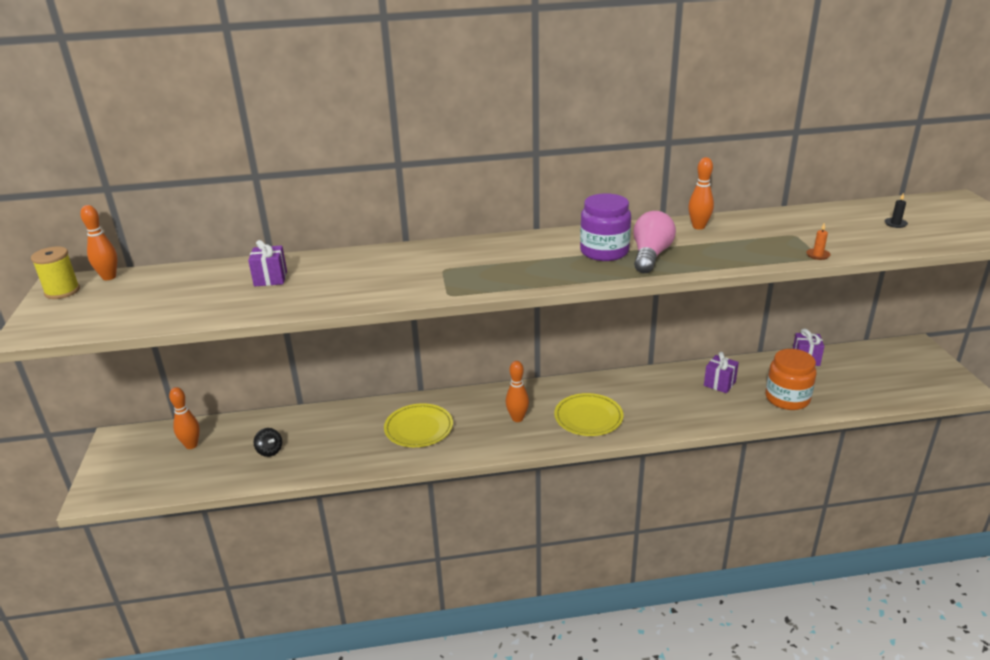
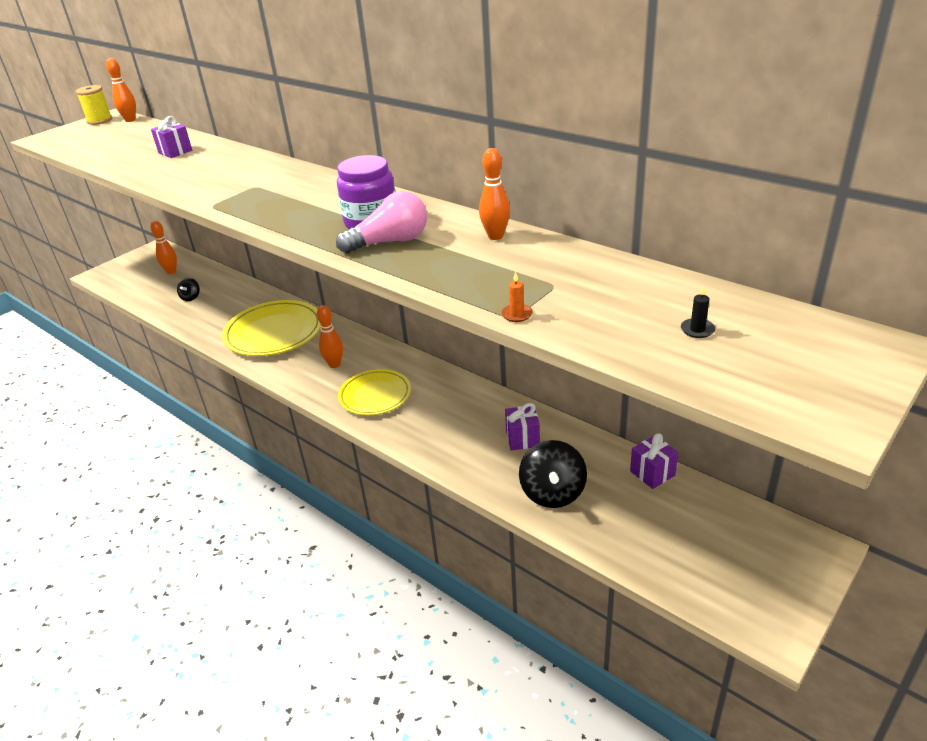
camera: 50 degrees right, 5 degrees up
yellow plate [384,403,453,447] -> yellow plate [222,300,321,356], size x1.55
orange jar [766,349,817,410] -> black spinning top [519,440,587,508]

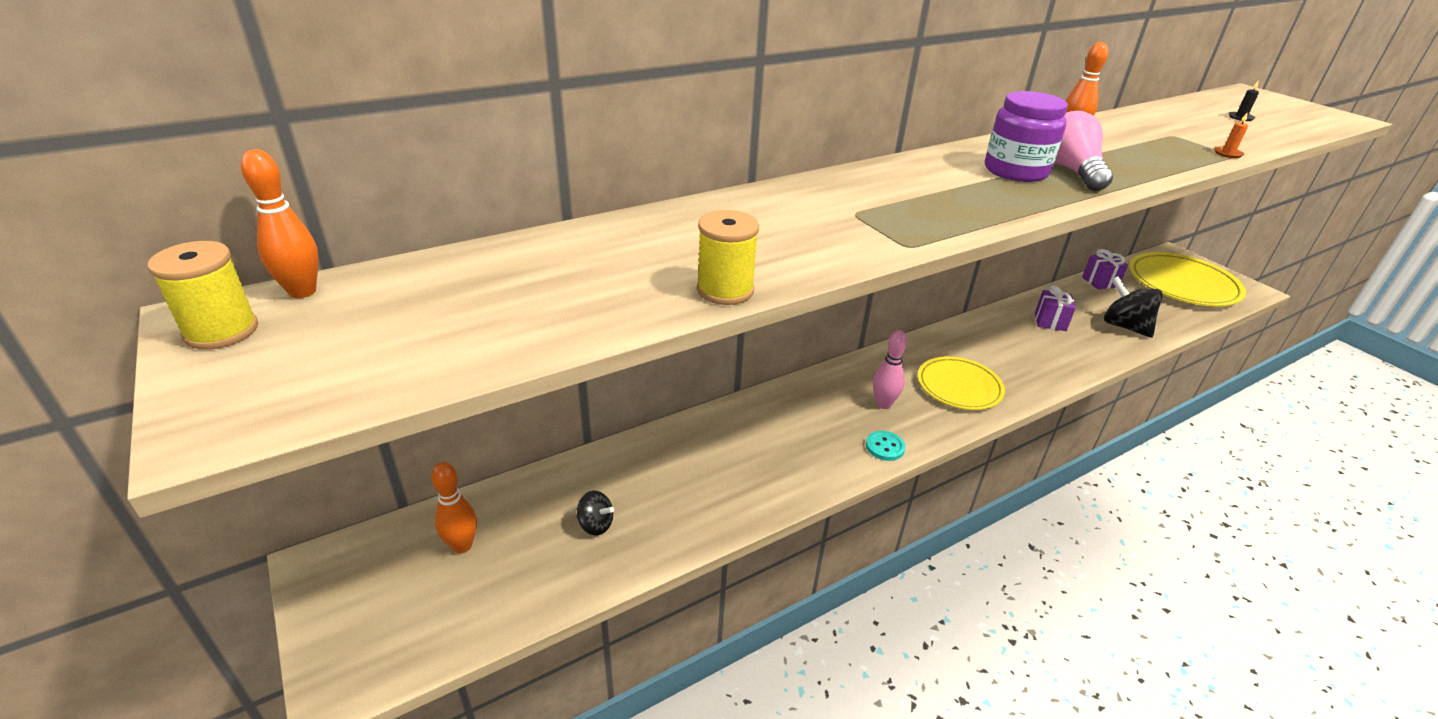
camera: 75 degrees left, 0 degrees up
purple gift [151,116,192,158] -> none
yellow plate [222,300,321,356] -> yellow plate moved to [1129,252,1246,307]
orange bowling pin [317,305,343,368] -> pink bowling pin [873,330,908,409]
black spinning top [519,440,587,508] -> black spinning top turned 150 degrees counterclockwise [1104,276,1163,338]
none -> yellow spool [697,210,759,305]
none -> turquoise button [866,431,905,461]

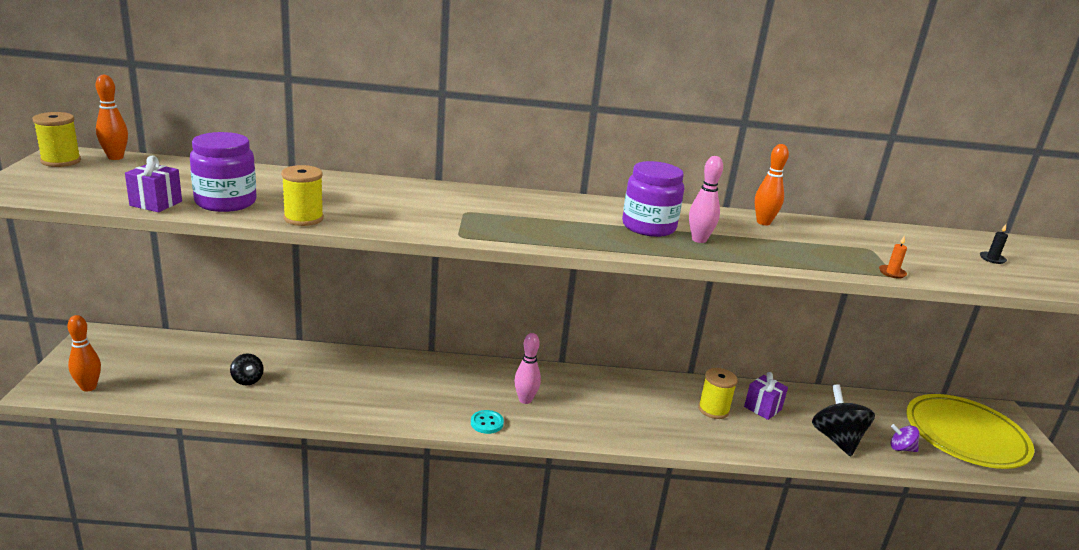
camera: 30 degrees right, 10 degrees down
orange bowling pin [431,462,477,554] -> orange bowling pin moved to [67,315,101,392]
yellow plate [918,356,1005,410] -> none
pink light bulb [1055,111,1113,191] -> pink bowling pin [689,156,723,243]
purple gift [1082,249,1128,289] -> purple gift moved to [125,156,182,212]
none -> purple jar [190,132,257,212]
none -> yellow spool [698,368,738,419]
none -> purple spinning top [891,424,920,452]

